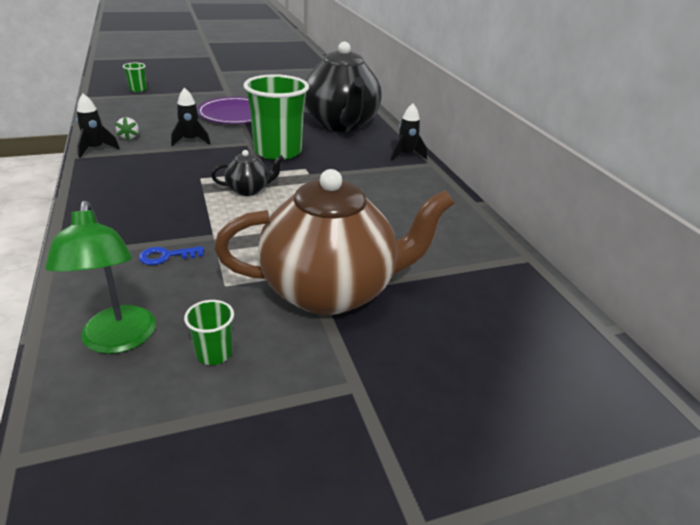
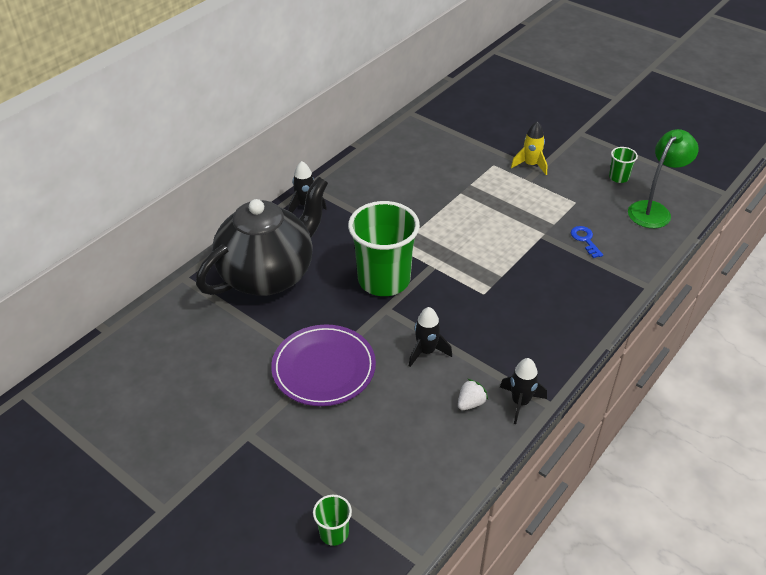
camera: 120 degrees left, 10 degrees up
blue key [139,246,204,265] -> blue key turned 150 degrees counterclockwise [571,226,603,258]
black teapot [211,150,284,196] -> none
brown teapot [214,169,454,315] -> yellow rocket [511,121,547,175]

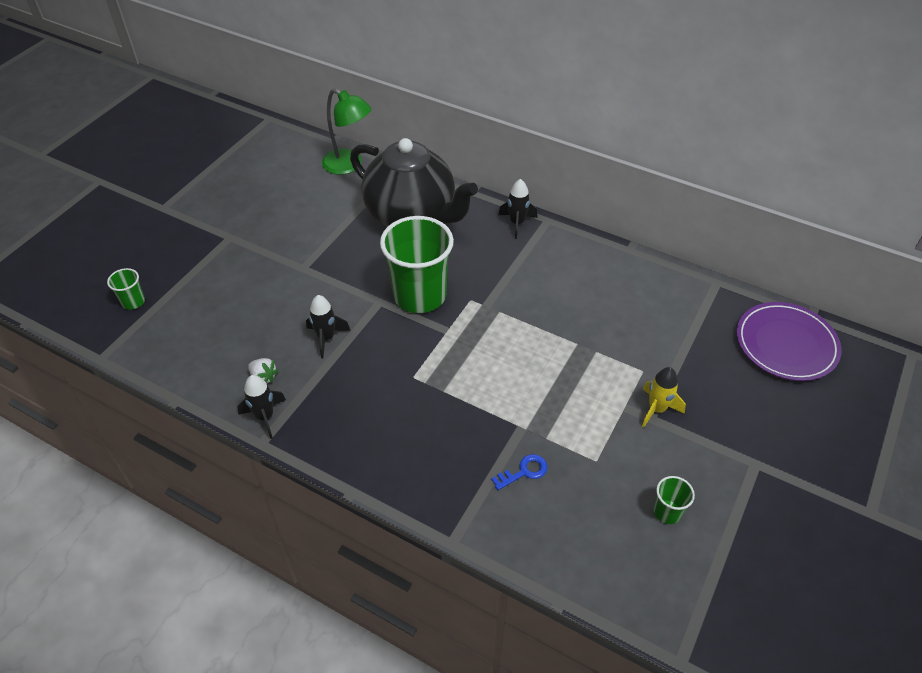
camera: 80 degrees right, 5 degrees up
purple plate [271,324,376,406] -> purple plate moved to [737,302,842,381]
green lamp [628,129,699,228] -> green lamp moved to [322,89,371,175]

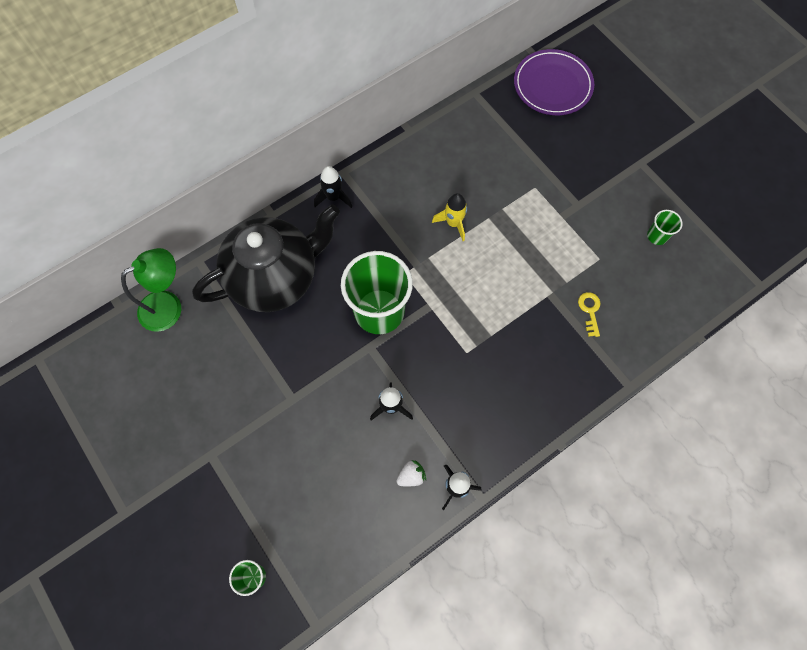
camera: 65 degrees left, 20 degrees up
blue key [491,454,548,490] -> yellow key [578,292,600,337]
yellow rocket [642,367,686,428] -> yellow rocket moved to [432,193,467,241]

